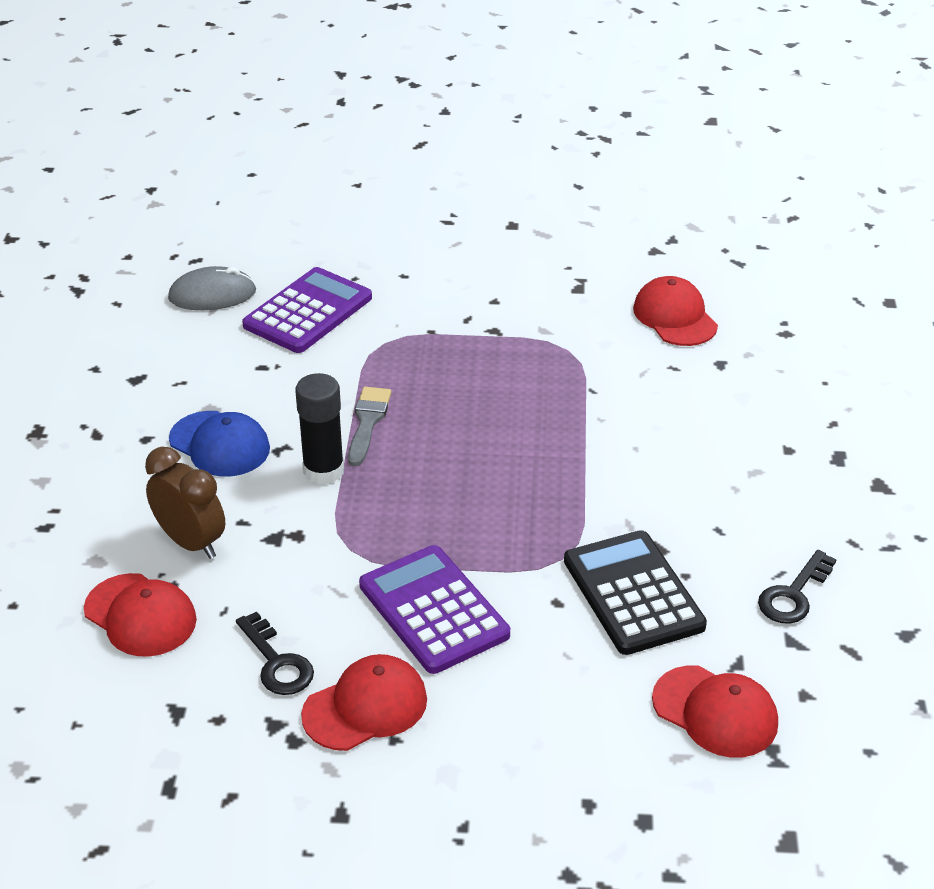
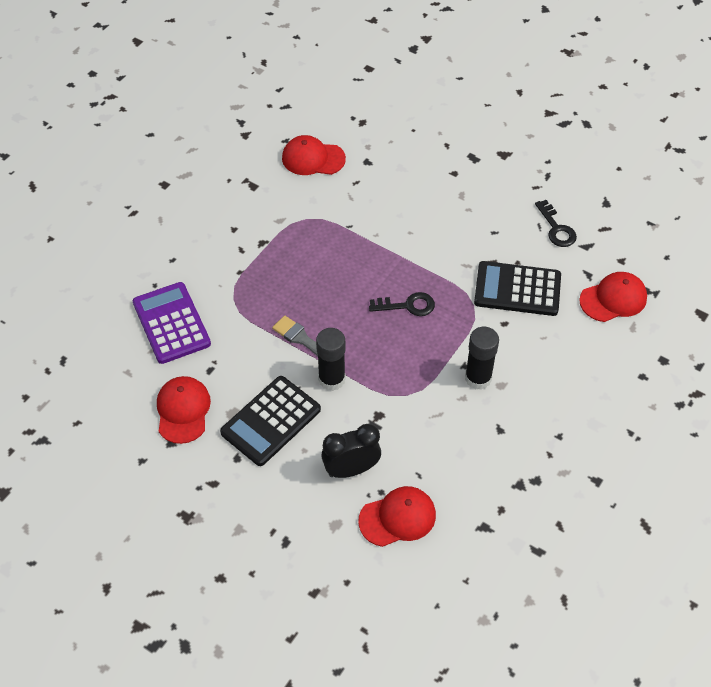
camera: 60 degrees left, 15 degrees up
brown clock [145,447,225,559] -> black clock [321,424,381,478]
grey mouse [168,266,256,310] -> none
blue cap [169,411,270,477] -> black calculator [220,376,321,466]
black key [236,611,314,695] -> black key moved to [369,292,435,316]
red cap [301,654,427,751] -> red cap moved to [157,376,211,444]
purple calculator [359,545,510,674] -> black glue stick [465,327,499,390]

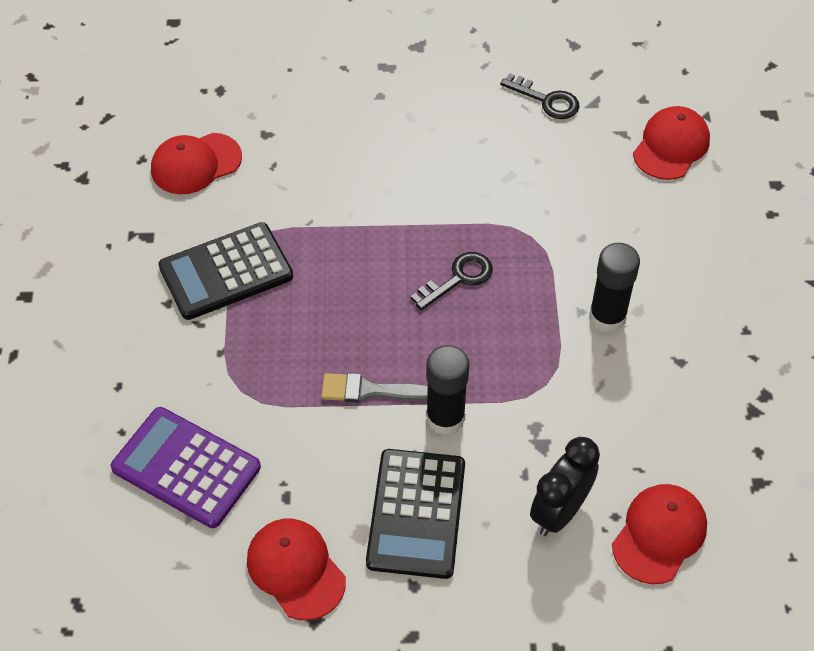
camera: 35 degrees left, 0 degrees up
black calculator [474,261,561,316] -> black calculator moved to [158,222,293,320]

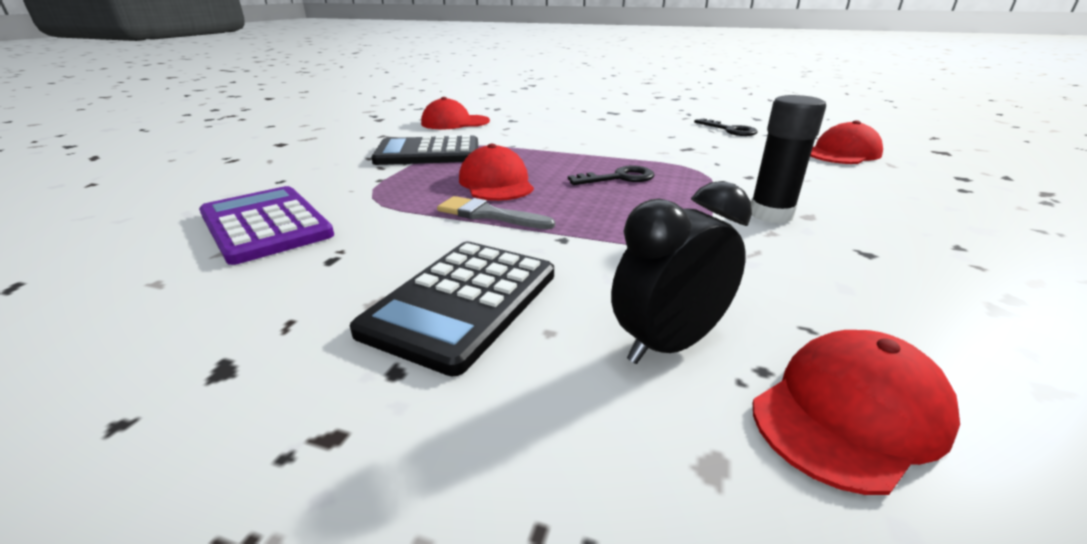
camera: 20 degrees right, 25 degrees down
red cap [247,519,346,620] -> red cap moved to [459,144,534,201]
black glue stick [426,345,470,435] -> none

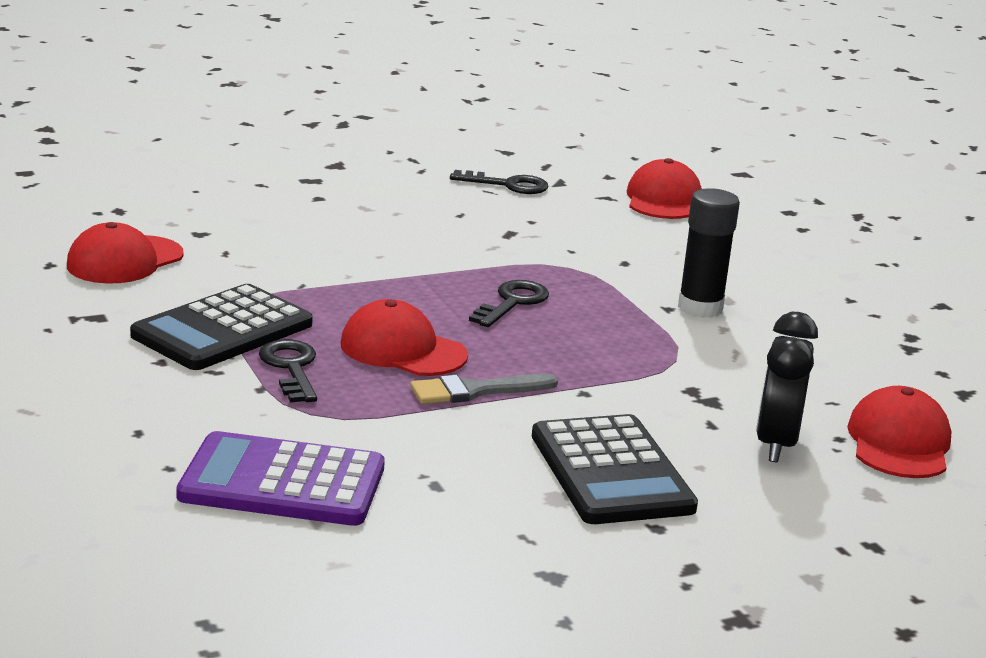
camera: 45 degrees left, 5 degrees down
none -> black key [259,339,317,403]

